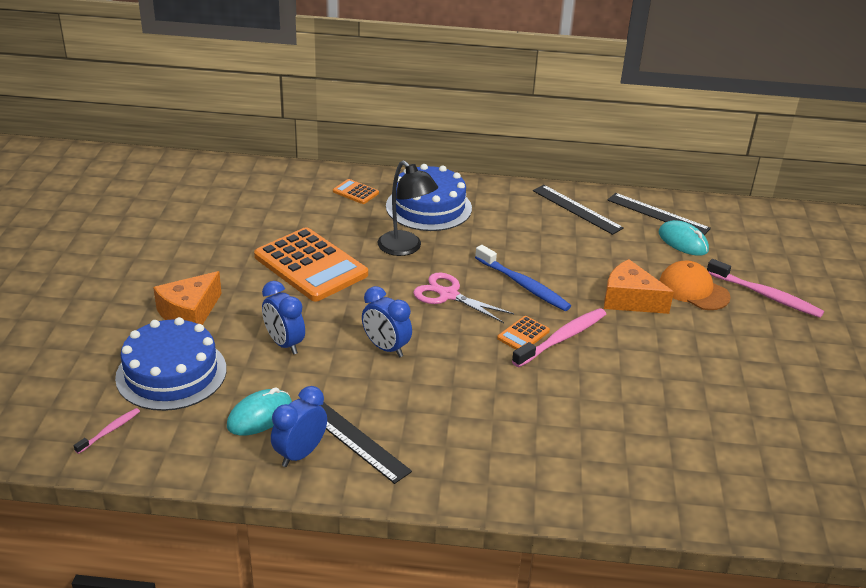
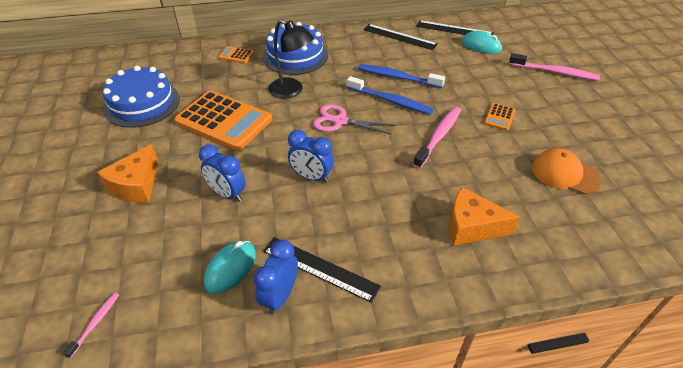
camera: 15 degrees left, 10 degrees up
blue cake [115,317,227,411] -> blue cake moved to [102,66,180,128]
orange calculator [497,316,550,350] -> orange calculator moved to [484,103,516,131]
orange cheese [604,259,674,314] -> orange cheese moved to [449,187,520,245]
orange cap [659,261,731,310] -> orange cap moved to [532,148,602,194]
none -> blue toothbrush [358,64,445,88]

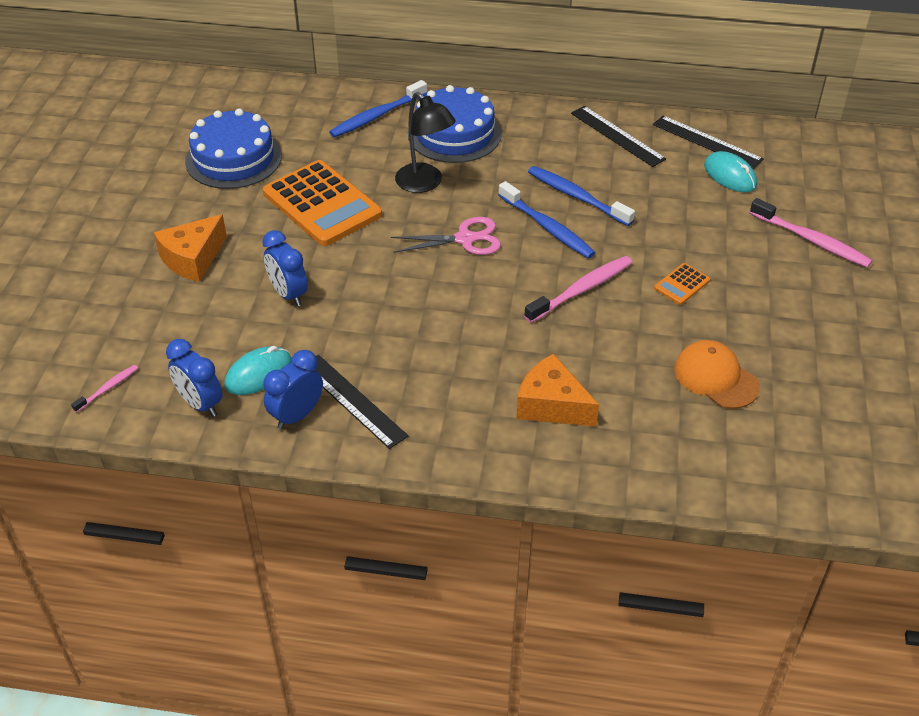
camera: 20 degrees right, 0 degrees up
orange calculator [218,46,254,63] -> blue toothbrush [329,80,427,138]
blue clock [288,130,334,183] -> blue clock moved to [166,339,223,417]
pink scissors [313,104,395,135] -> pink scissors turned 135 degrees clockwise [391,217,501,255]

